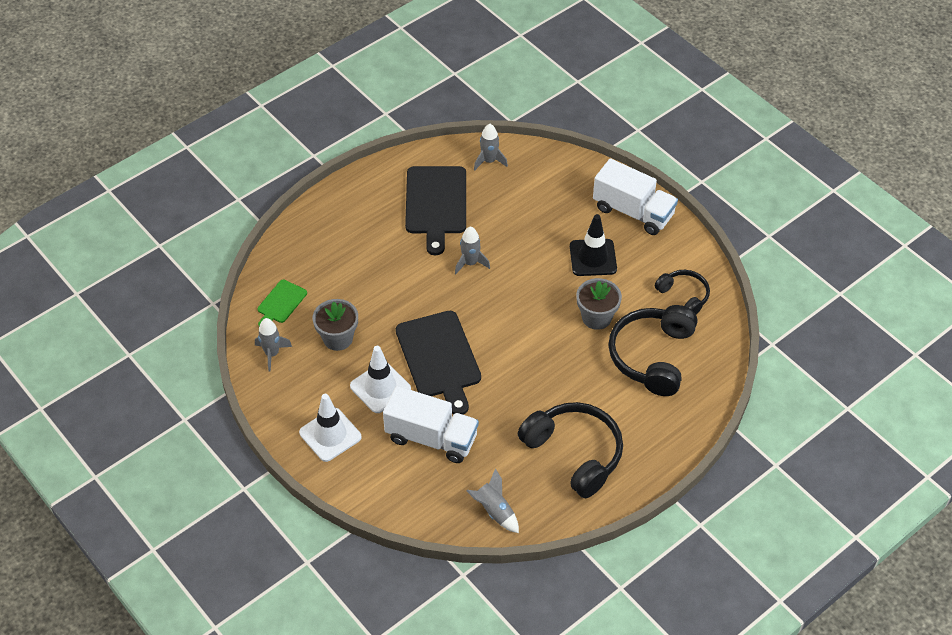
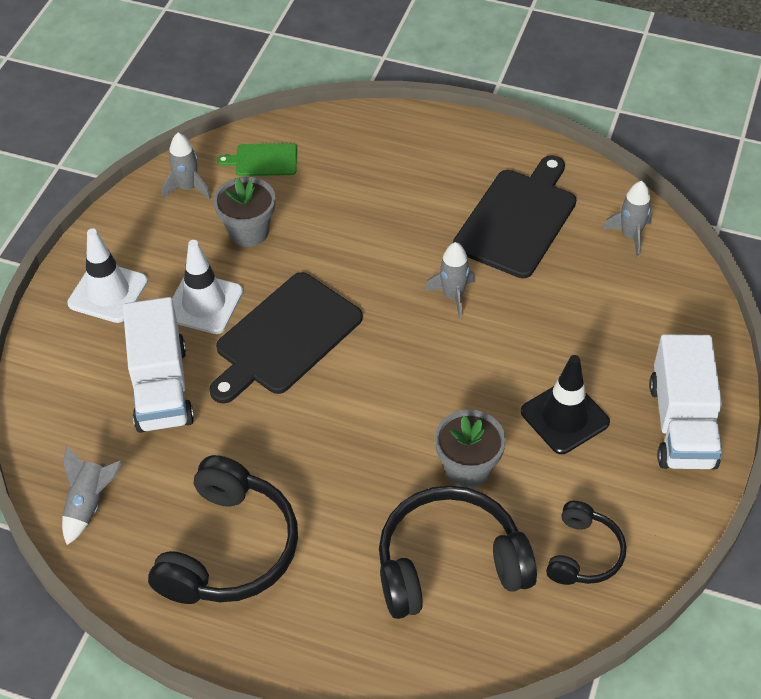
camera: 60 degrees right, 0 degrees up
black cutting board [405,166,466,255] -> black cutting board turned 150 degrees clockwise [453,155,576,278]

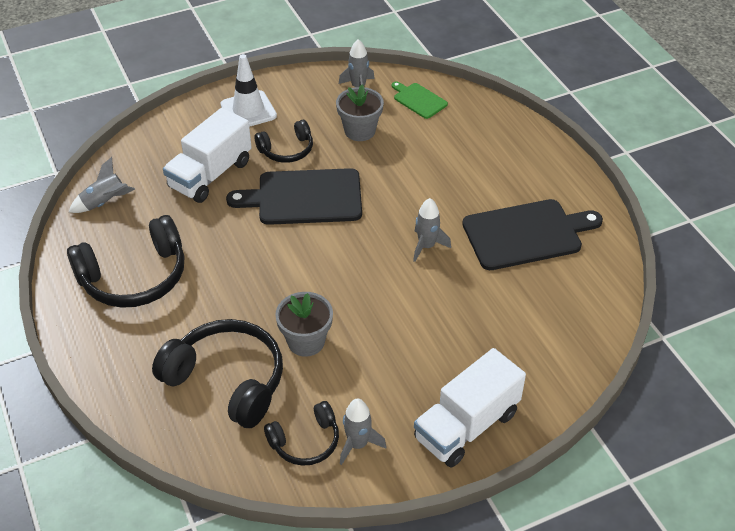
camera: 45 degrees right, 5 degrees down
white traffic cone [172,240,243,334] -> black headphones [255,120,313,163]
black traffic cone [521,355,610,454] -> none
grey rocket [603,181,652,258] -> grey rocket moved to [340,399,386,465]

